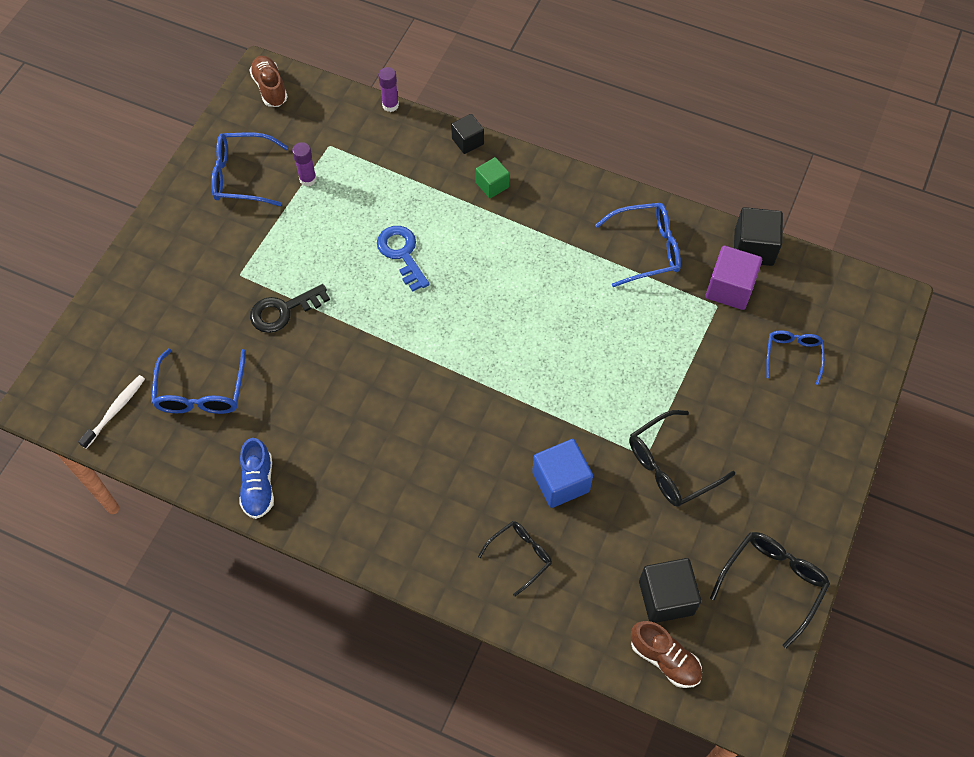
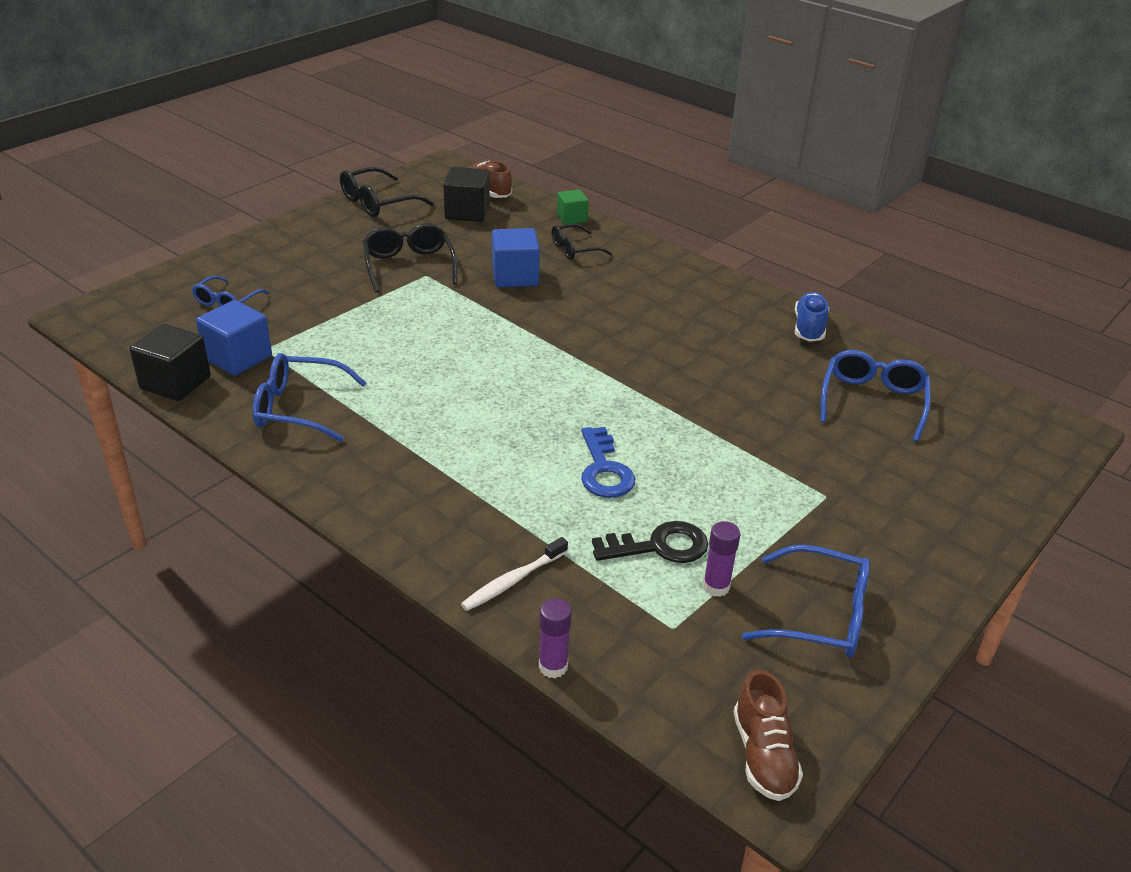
camera: 165 degrees left, 25 degrees down
white toothbrush [78,375,145,449] -> white toothbrush moved to [461,537,568,611]
black key [250,284,330,333] -> black key moved to [592,521,708,563]
black cube [451,114,484,154] -> none
green cube [476,157,510,198] -> green cube moved to [557,190,589,225]
black glasses [629,410,735,507] -> black glasses turned 90 degrees counterclockwise [363,223,458,293]
purple cube [706,246,762,310] -> blue cube [196,300,272,376]

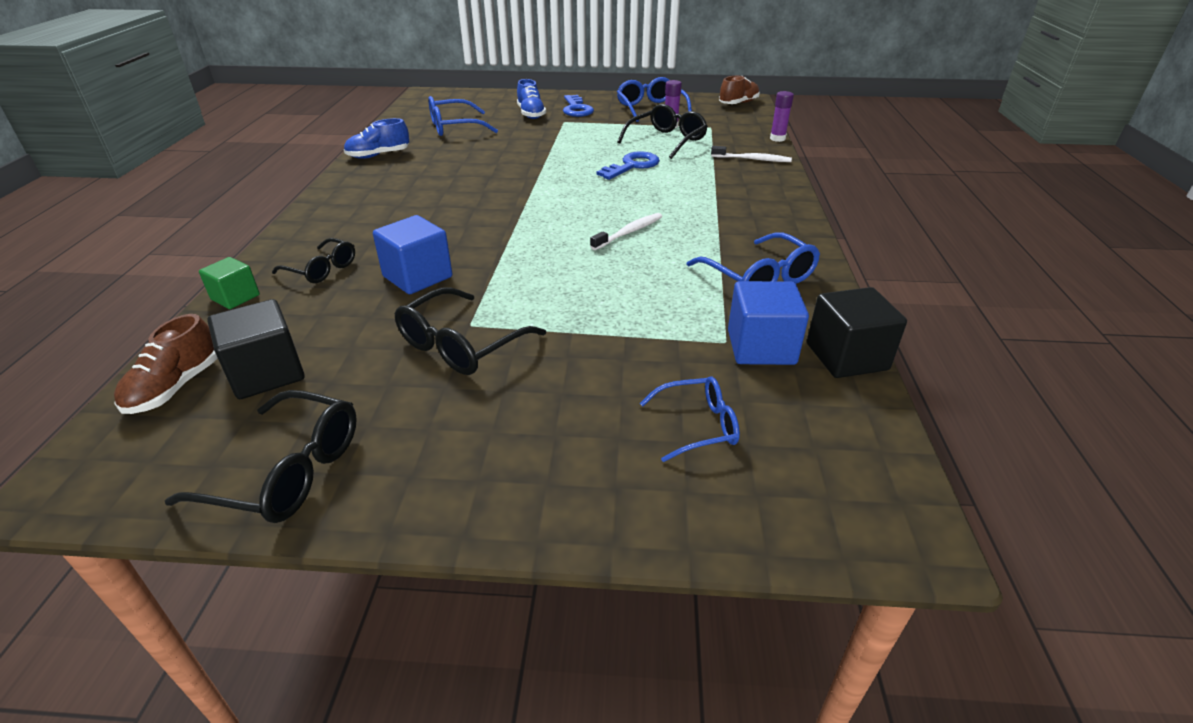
camera: 125 degrees left, 0 degrees up
black key [592,521,708,563] -> black glasses [617,104,708,159]
none -> blue shoe [517,79,546,119]
none -> blue key [563,95,594,117]
none -> white toothbrush [590,213,662,250]

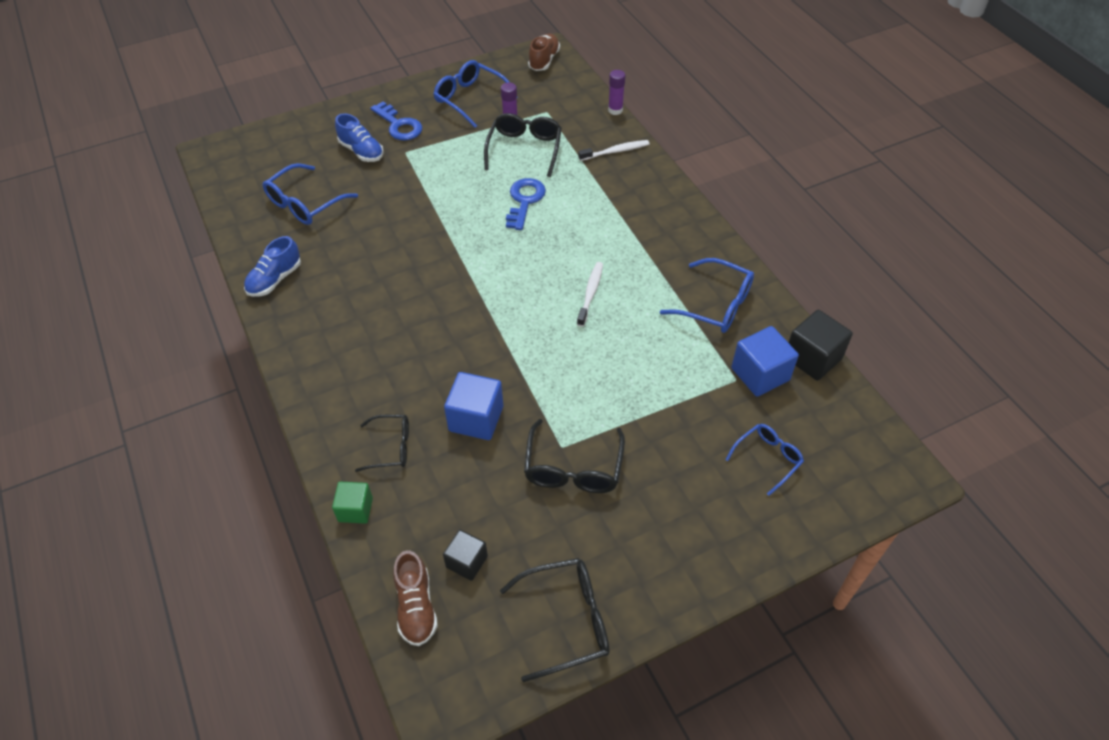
camera: 30 degrees left, 15 degrees up
black cube [207,299,305,399] -> black cube [443,530,488,581], size x0.63

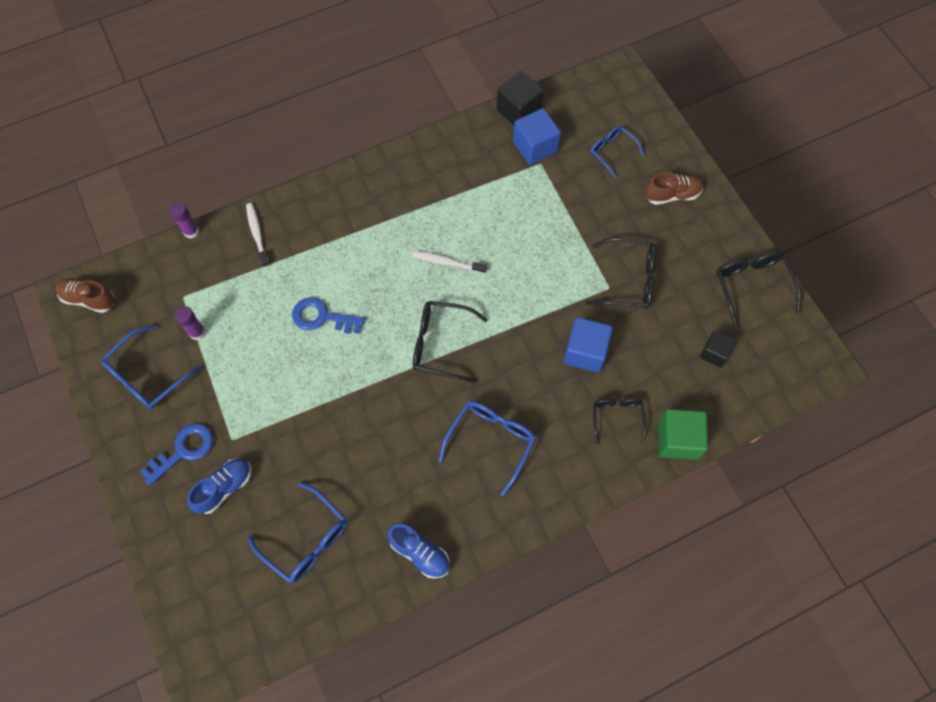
camera: 90 degrees left, 15 degrees up
green cube [332,482,373,524] -> green cube [658,409,708,460], size x1.58
brown shoe [393,551,438,646] -> brown shoe moved to [644,173,703,205]
black glasses [484,113,562,177] -> black glasses moved to [413,301,488,383]
blue glasses [660,258,754,333] -> blue glasses moved to [438,401,536,496]

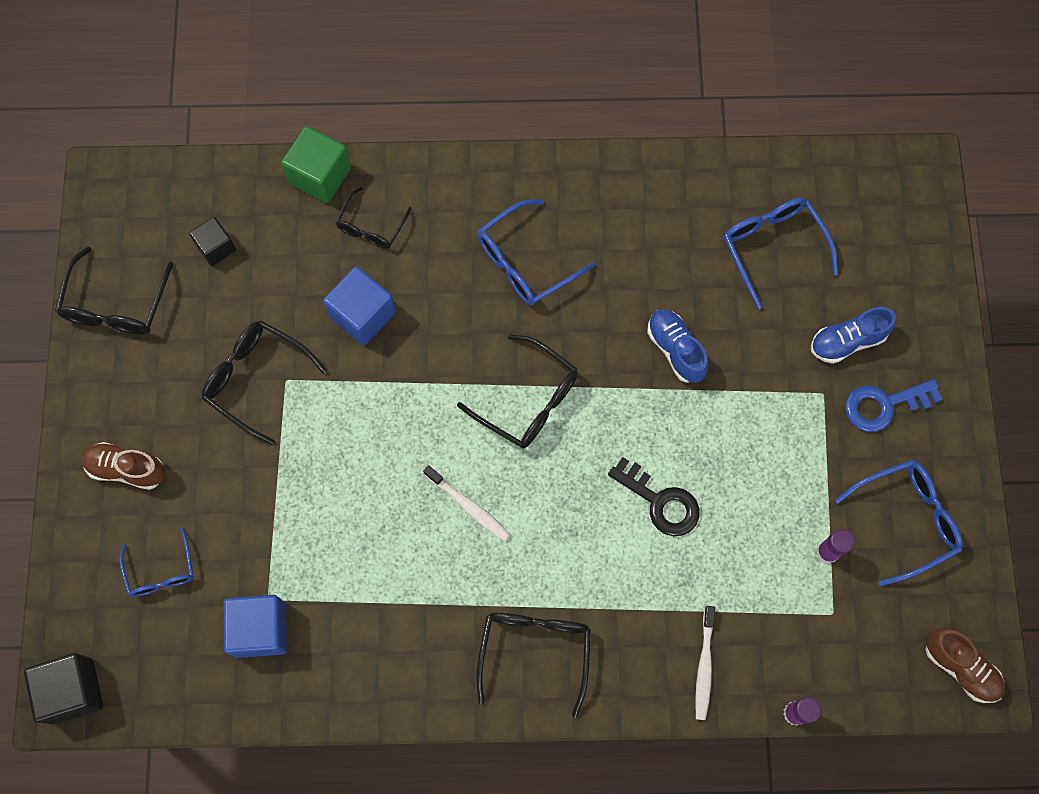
camera: 155 degrees left, 5 degrees up
blue key [292,297,365,334] -> black key [608,457,700,536]
blue shoe [387,523,450,579] -> blue shoe moved to [647,309,708,383]
black cube [496,71,544,125] -> black cube moved to [24,653,103,725]
none -> black glasses [476,613,591,718]

